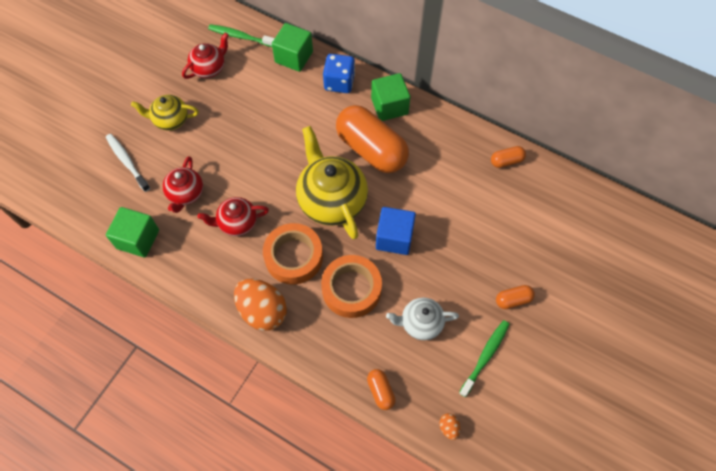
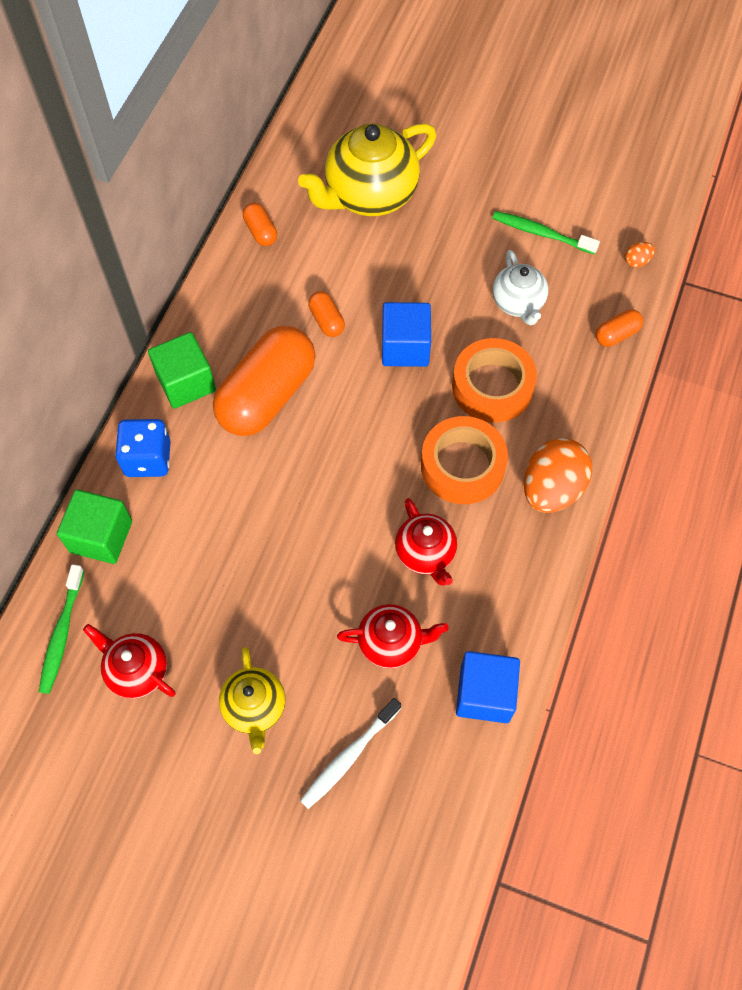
camera: 100 degrees left, 0 degrees up
green cube [106,207,159,258] -> blue cube [456,651,520,723]
yellow teapot [296,126,368,239] -> yellow teapot moved to [298,123,436,216]
orange capsule [496,285,535,309] -> orange capsule moved to [308,291,345,337]

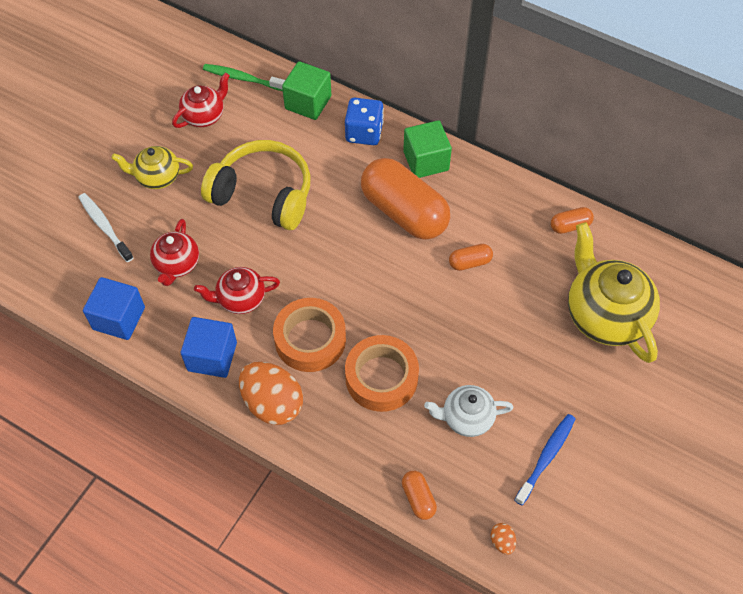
camera: 100 degrees right, 5 degrees down
blue cube [382,302,431,367] -> blue cube moved to [181,317,237,378]
green toothbrush [493,211,600,255] -> blue toothbrush [514,414,575,505]
none -> yellow headphones [201,140,311,230]

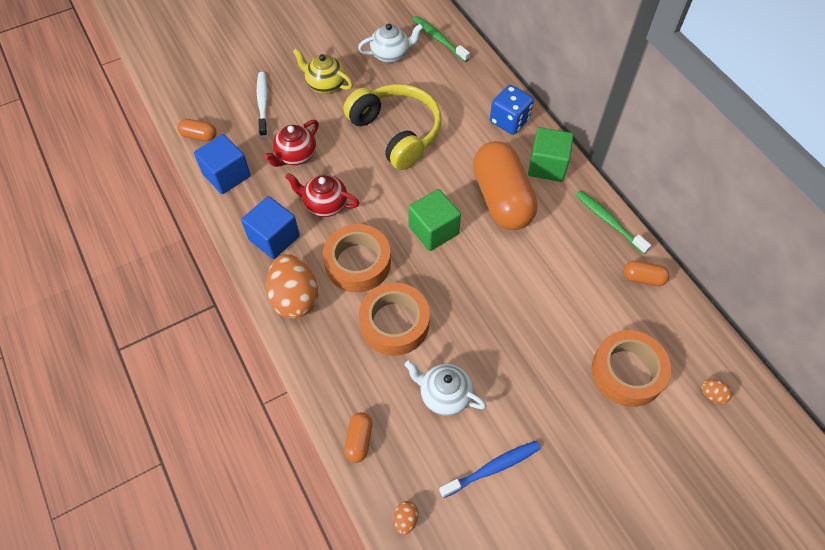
camera: 30 degrees right, 0 degrees up
red teapot [172,73,230,128] -> white teapot [358,24,423,63]
green cube [282,61,331,120] -> green cube moved to [408,189,461,251]
orange capsule [449,244,493,271] -> orange capsule moved to [178,119,217,141]
yellow teapot [568,222,660,363] -> orange tape [591,330,671,407]
none -> green toothbrush [575,190,651,254]
none -> orange egg [701,379,732,404]

